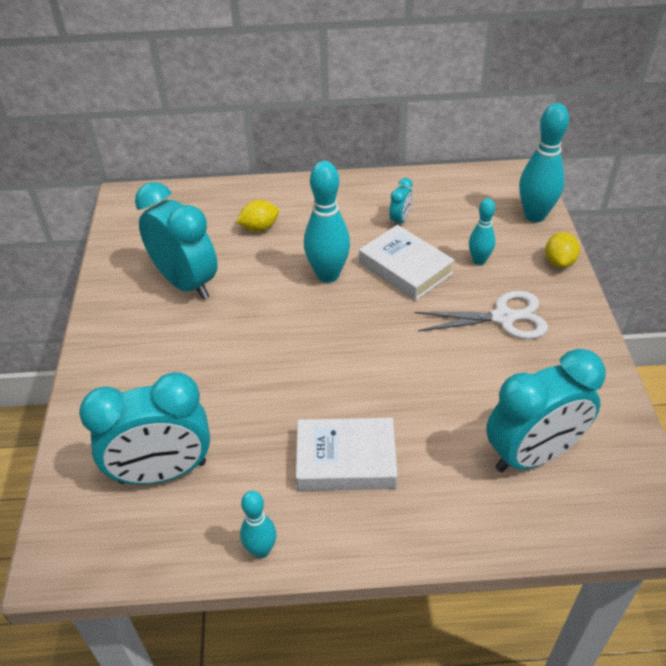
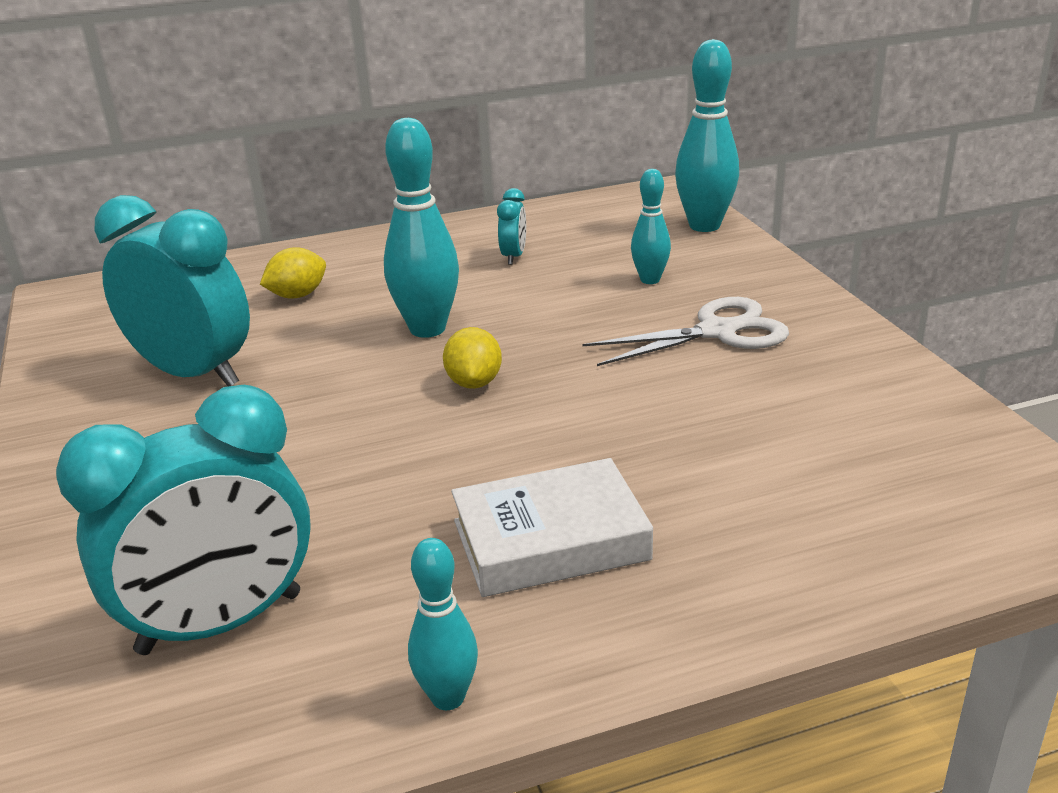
camera: 15 degrees left, 15 degrees down
white book [359,225,455,301] -> none
turquoise clock [486,349,606,472] -> none
yellow lemon [545,232,580,268] -> yellow lemon moved to [443,327,502,389]

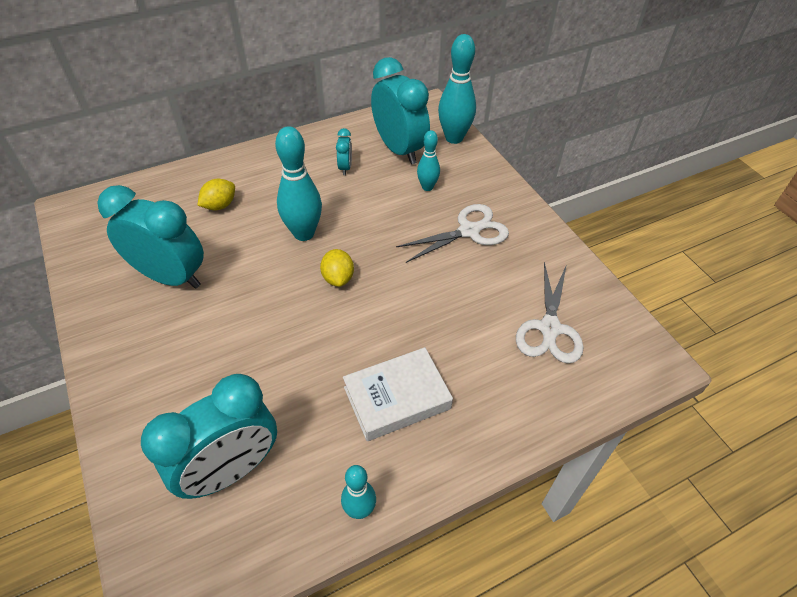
camera: 10 degrees left, 20 degrees up
none -> turquoise clock [371,57,430,164]
none -> white scissors [516,262,583,364]

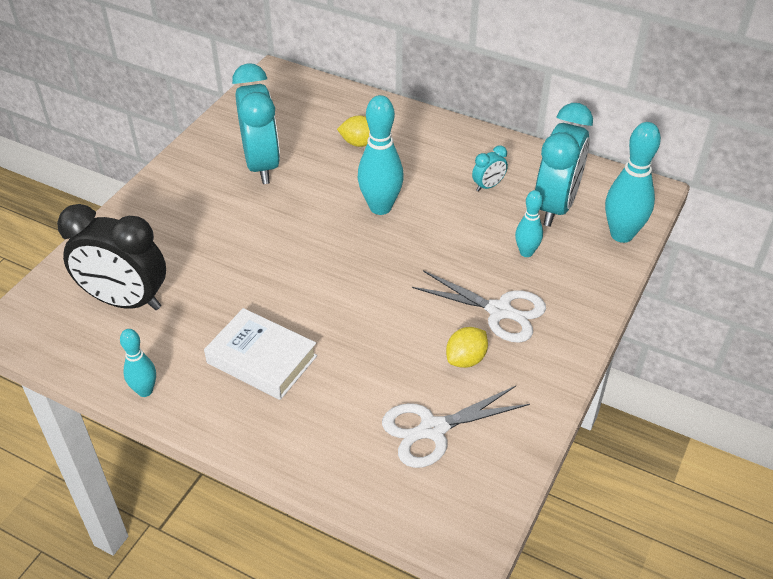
camera: 55 degrees right, 5 degrees down
turquoise clock [141,374,277,499] -> black clock [57,204,166,310]
yellow lemon [320,249,354,287] -> yellow lemon moved to [446,327,488,368]

